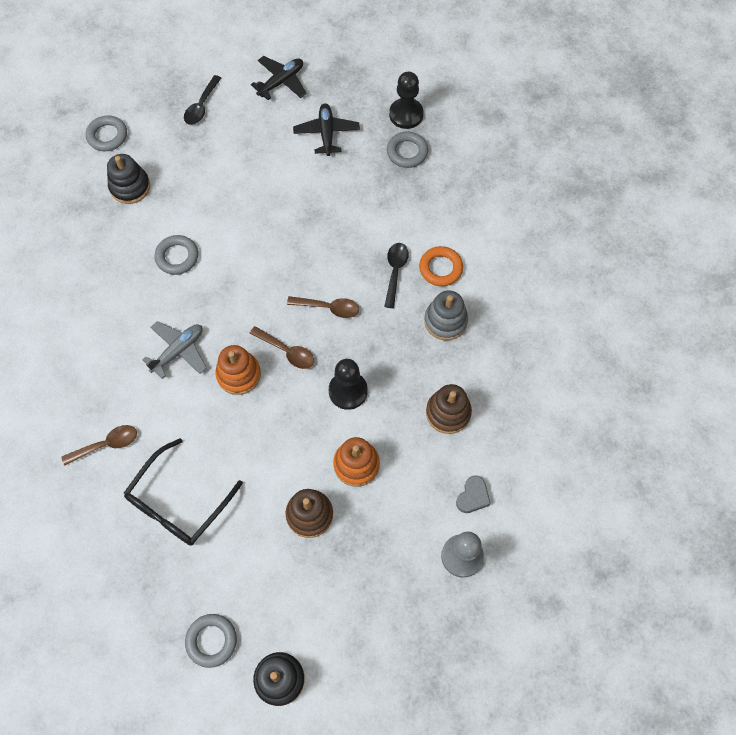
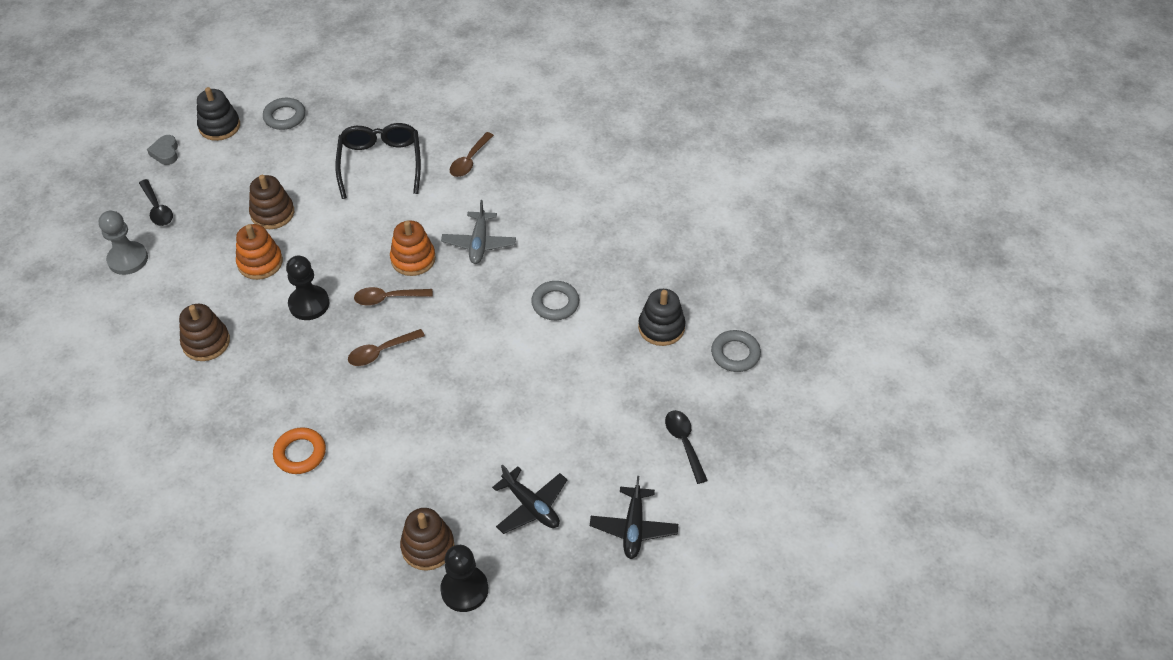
camera: 140 degrees right, 15 degrees down
black spoon [384,243,409,308] -> black spoon moved to [139,179,173,226]
grey ring [387,131,428,168] -> brown stacking toy [400,508,454,571]
grey stacking toy [424,290,468,340] -> none
grey heart [456,475,491,513] -> grey heart moved to [147,135,178,165]

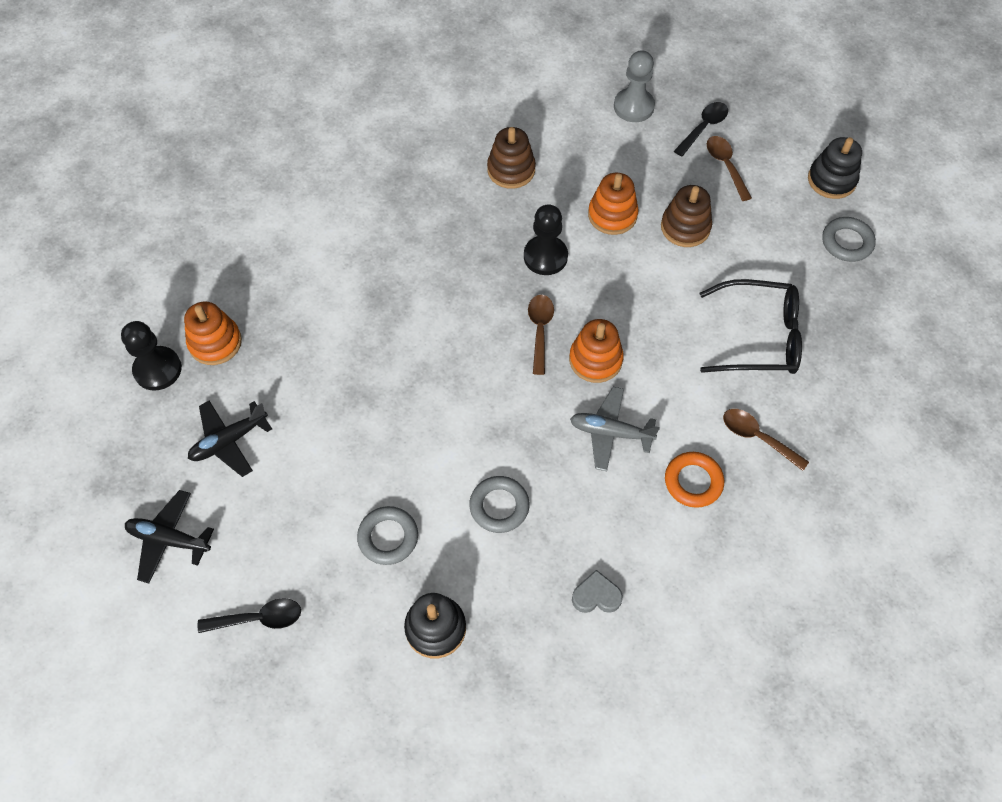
camera: 100 degrees right, 10 degrees up
black spoon [139,179,173,226] -> black spoon turned 150 degrees clockwise [674,102,728,157]
grey heart [147,135,178,165] -> grey heart moved to [572,570,623,613]
orange ring [273,427,326,474] -> orange ring moved to [665,452,724,508]
brown spoon [348,329,425,366] -> brown spoon moved to [707,136,752,201]
brown stacking toy [400,508,454,571] -> orange stacking toy [184,301,242,365]
grey ring [711,330,761,372] -> grey ring moved to [357,506,418,565]

